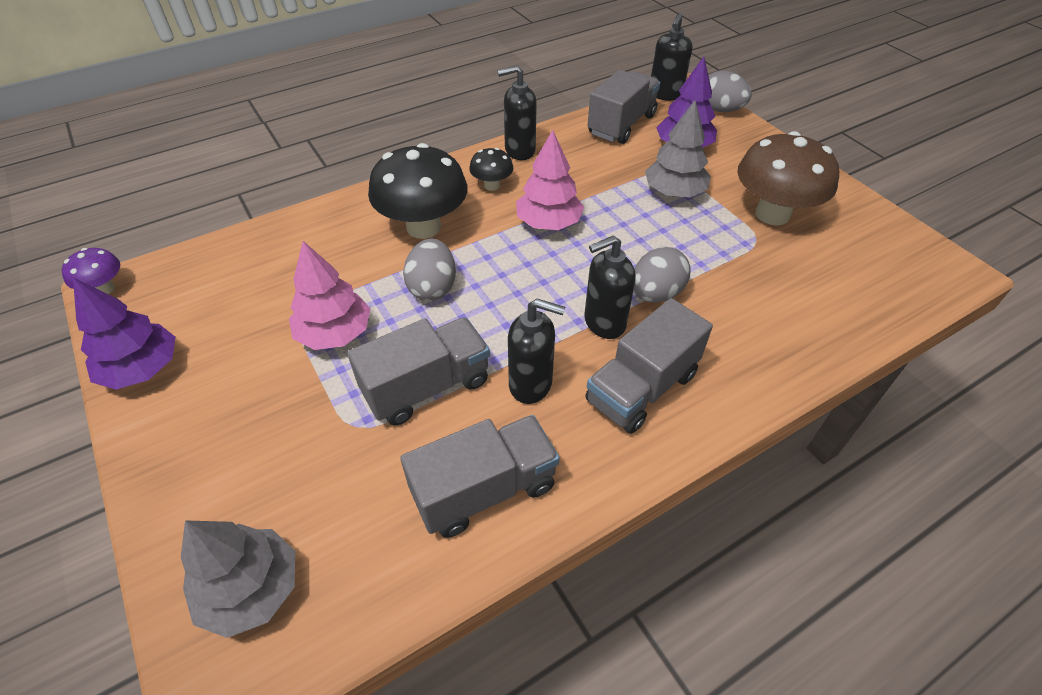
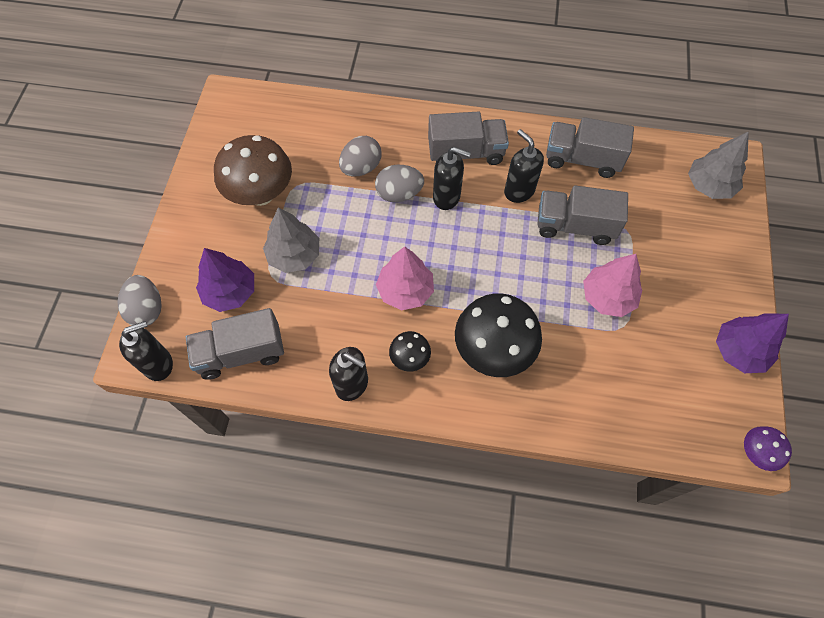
camera: 140 degrees left, 15 degrees up
grey egg [403,238,456,301] -> grey egg moved to [339,136,382,176]

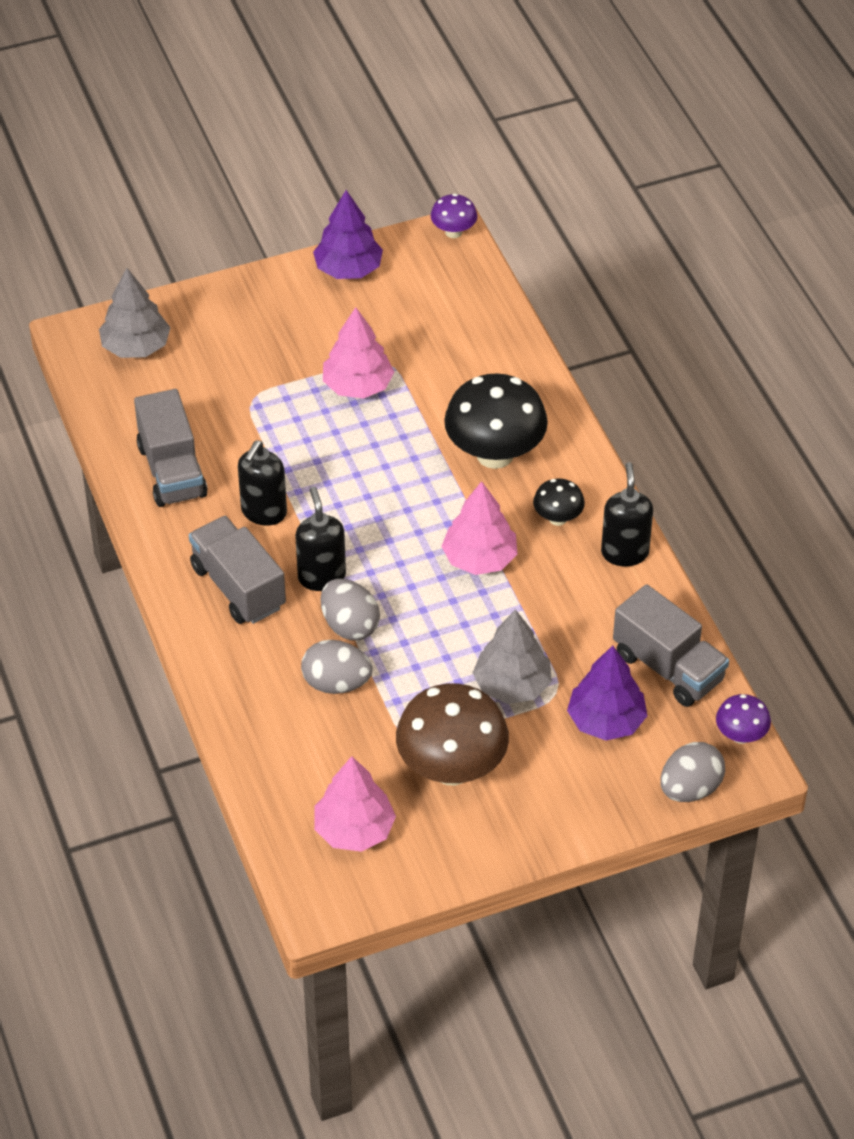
camera: 120 degrees left, 15 degrees down
black soap dispenser [119,321,173,381] -> purple mushroom [716,694,771,744]
grey truck [537,186,628,245] -> none
none -> pink tree [314,756,396,852]

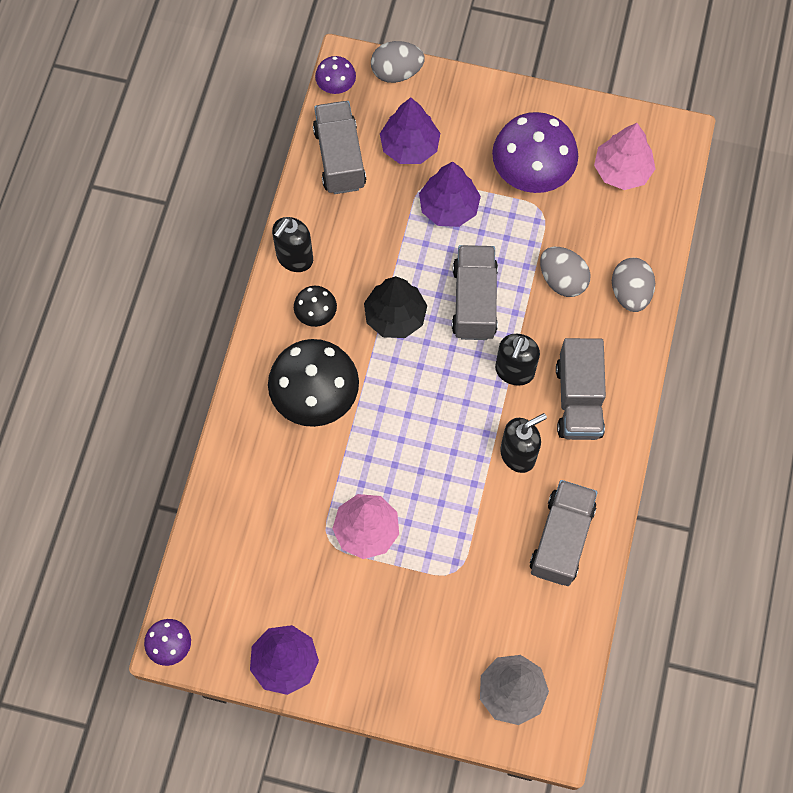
camera: 145 degrees left, 20 degrees up
grey egg [321,579,380,640] -> grey egg moved to [612,258,655,312]
brown mushroom [396,683,509,785] -> purple mushroom [492,112,578,193]
pink tree [441,481,517,575] -> black tree [364,276,427,338]
grey tree [473,609,552,704] -> purple tree [419,161,481,227]
none -> grey truck [452,245,498,340]

